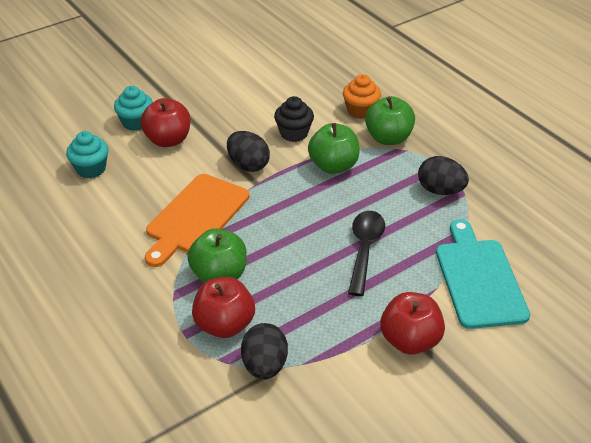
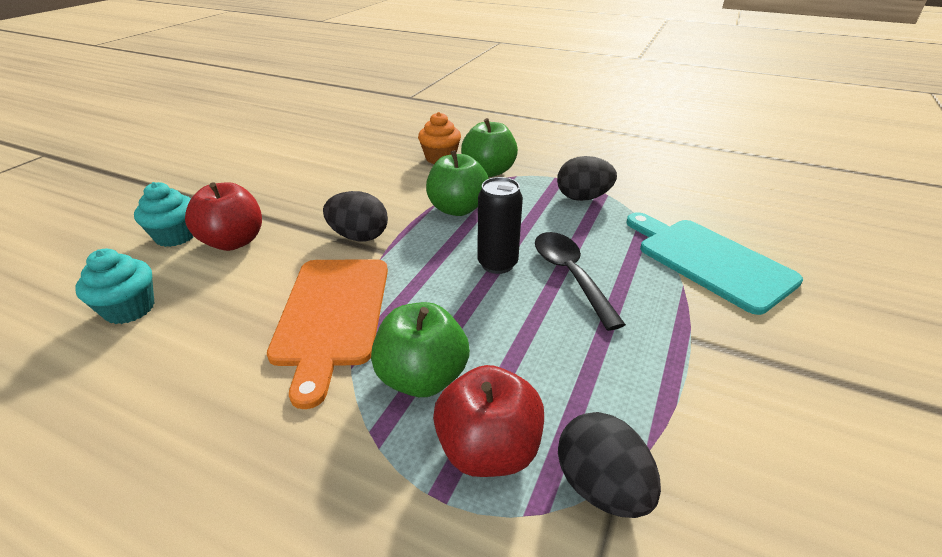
camera: 30 degrees left, 5 degrees down
black cupcake [274,96,314,142] -> none
red apple [380,292,445,354] -> none
none -> black can [477,177,523,274]

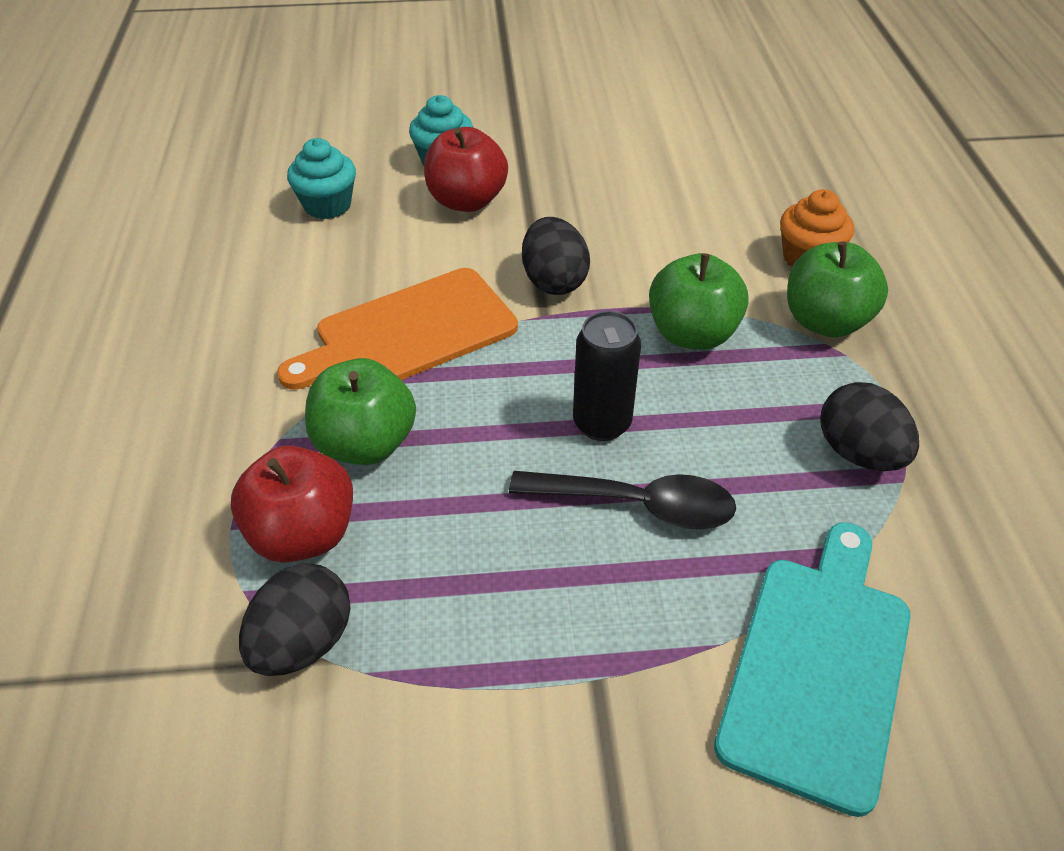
camera: 60 degrees right, 10 degrees up
black spoon [535,232,626,331] -> black spoon turned 60 degrees clockwise [509,471,736,529]

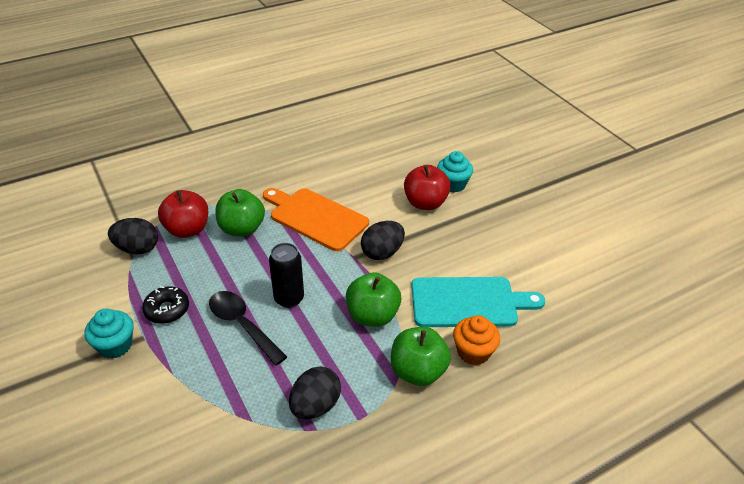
camera: 65 degrees right, 5 degrees down
turquoise cupcake [287,138,356,219] -> turquoise cupcake moved to [84,309,134,359]
black spoon [509,471,736,529] -> black spoon turned 150 degrees clockwise [209,291,287,365]
turquoise cutting board [714,522,911,817] -> turquoise cutting board moved to [411,277,545,327]
none -> black donut [142,286,189,324]

